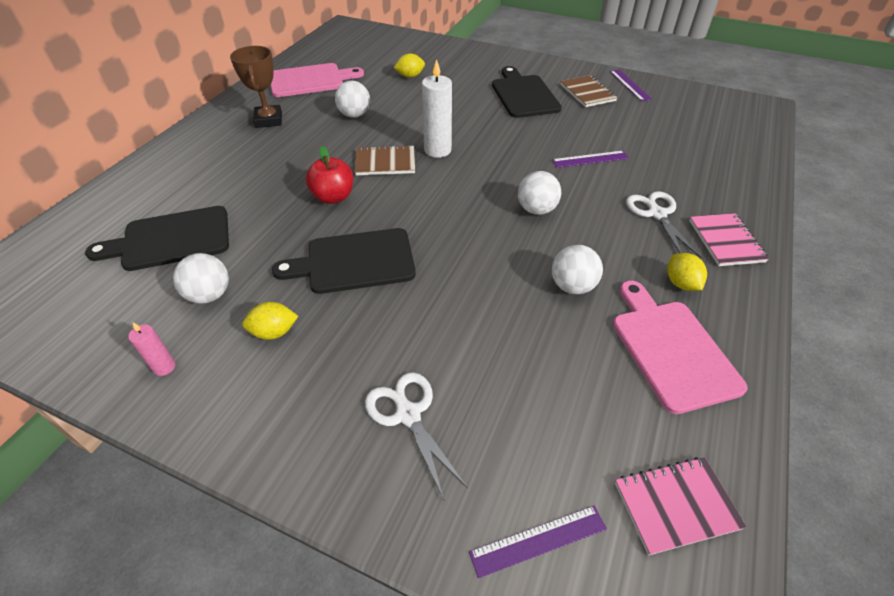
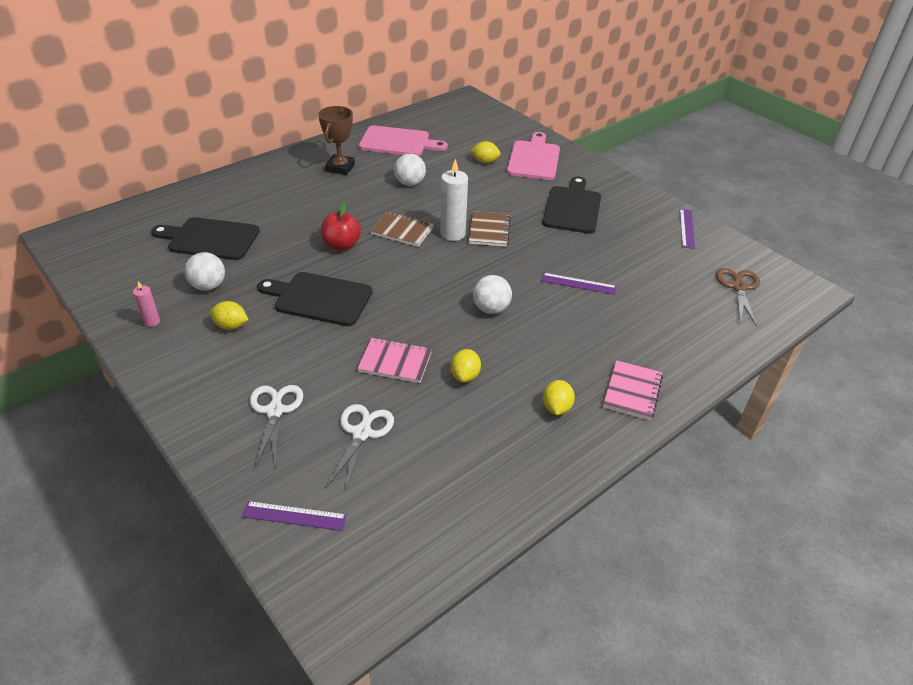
camera: 25 degrees right, 5 degrees down
white ball [552,245,603,294] -> yellow lemon [451,349,481,382]
brown notebook [560,75,618,107] -> brown notebook moved to [469,211,510,247]
pink cutting board [613,281,748,414] -> pink cutting board moved to [507,132,560,180]
pink notebook [615,457,747,555] -> pink notebook moved to [357,337,432,383]
white scissors [626,191,701,258] -> white scissors moved to [325,404,394,493]
none -> brown scissors [716,268,760,326]

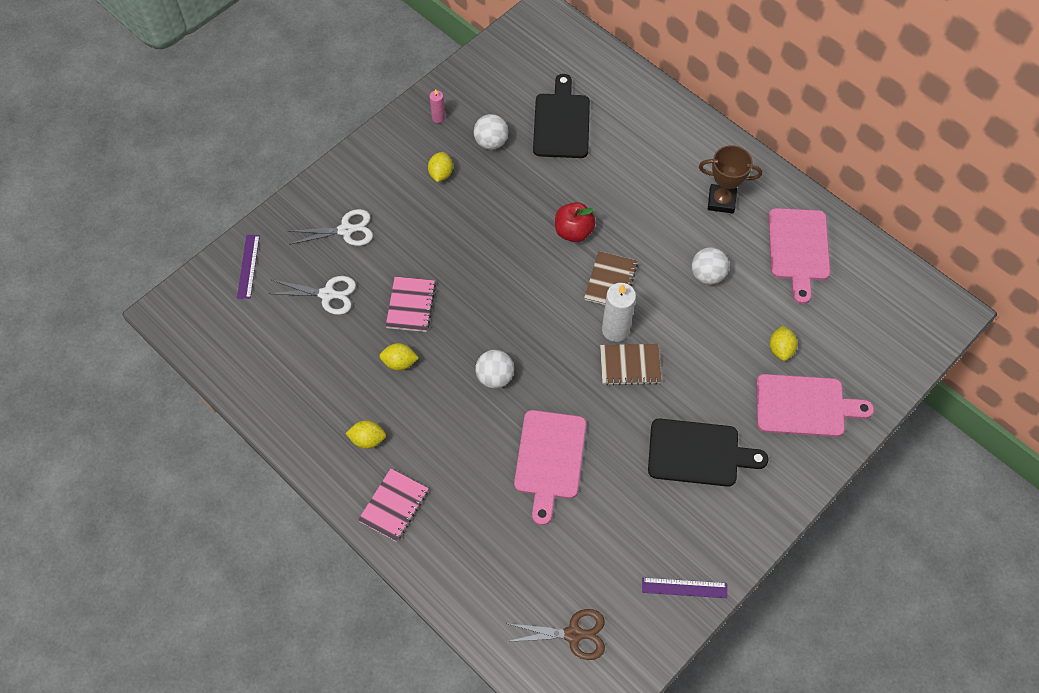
camera: 85 degrees right, 20 degrees up
black cutting board [257,272,373,326] -> none
purple ruler [541,273,617,295] -> pink cutting board [514,410,586,525]
pink notebook [603,360,663,421] -> pink notebook turned 75 degrees counterclockwise [358,468,429,542]

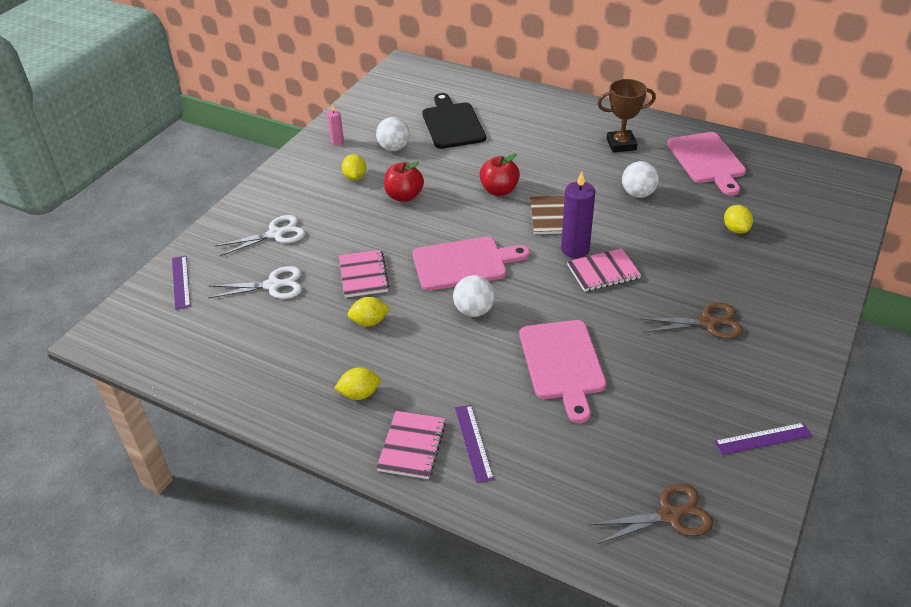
camera: 15 degrees left, 20 degrees down
brown notebook [600,344,662,385] -> pink notebook [567,248,641,292]
white candle [602,283,636,342] -> purple candle [561,172,595,258]
black cutting board [648,419,768,487] -> brown scissors [640,303,743,339]
pink cutting board [756,374,874,437] -> pink cutting board moved to [413,237,530,291]
none -> red apple [384,162,424,202]
none -> purple ruler [455,405,494,483]

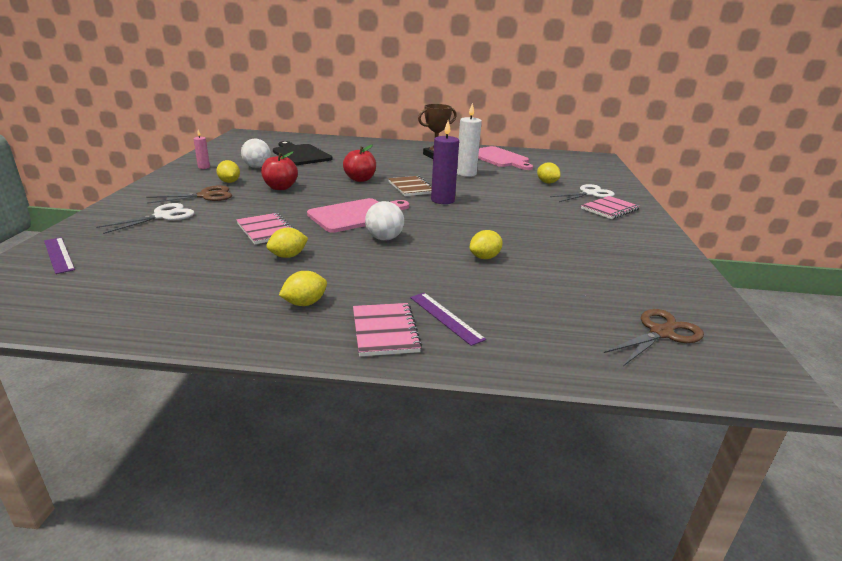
camera: 25 degrees left, 15 degrees down
white scissors [208,266,302,299] -> white scissors moved to [550,184,615,202]
pink cutting board [519,320,606,423] -> yellow lemon [470,230,503,259]
pink notebook [567,248,641,292] -> pink notebook moved to [581,196,640,219]
white ball [622,161,659,198] -> white candle [457,103,482,177]
brown scissors [640,303,743,339] -> brown scissors moved to [146,185,232,204]
purple ruler [714,423,812,455] -> none

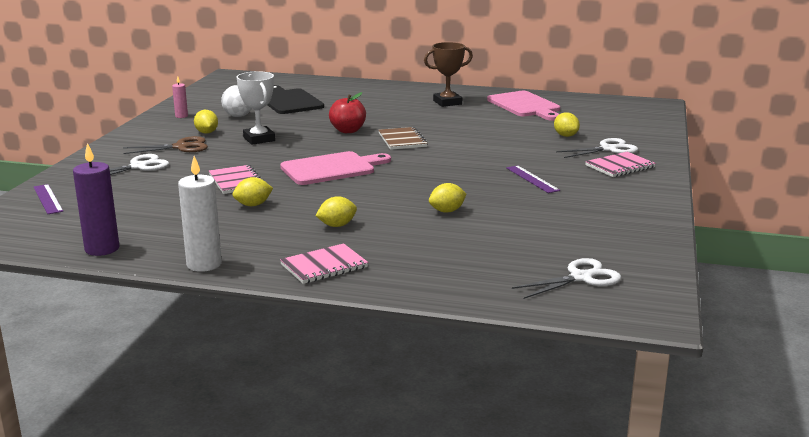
camera: 10 degrees right, 5 degrees down
red apple [261,151,298,190] -> white trophy [237,71,275,145]
yellow lemon [279,271,327,306] -> yellow lemon moved to [316,196,357,227]
pink notebook [353,303,422,356] -> pink notebook turned 60 degrees clockwise [280,243,368,284]
white ball [365,201,404,241] -> none
purple ruler [410,293,486,346] -> purple ruler moved to [506,165,560,193]
purple candle [431,121,459,204] -> purple candle moved to [73,143,119,256]
white candle [457,103,482,177] -> white candle moved to [178,156,222,272]
brown scissors [604,309,704,366] -> white scissors [512,258,621,299]

